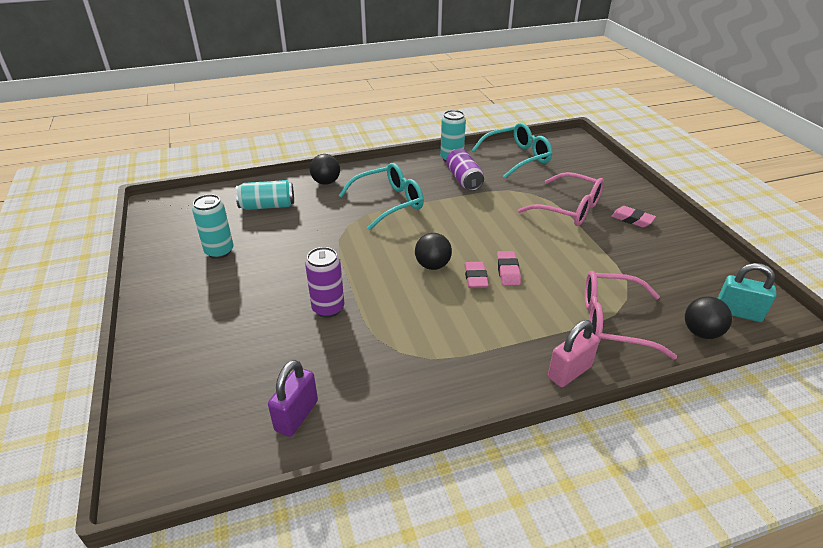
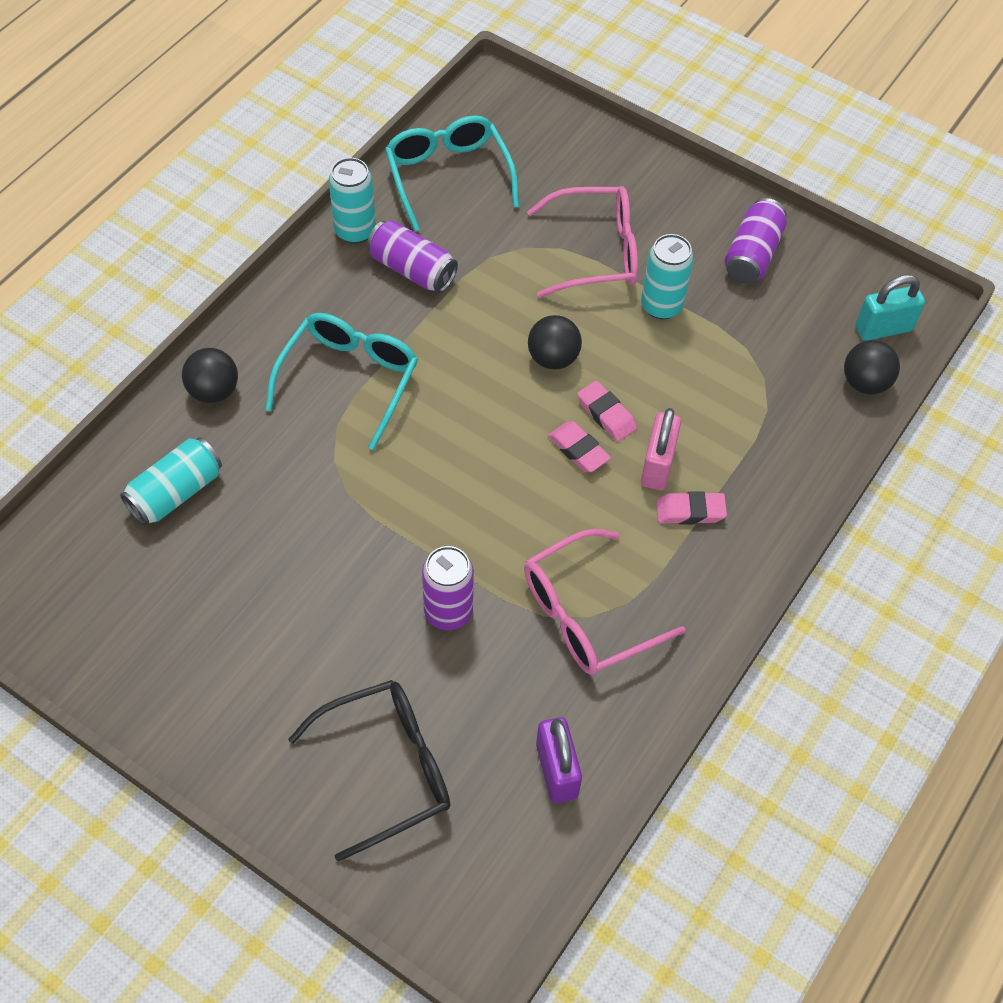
camera: 40 degrees left, 20 degrees up
turquoise can [192,194,234,259] -> turquoise can moved to [641,234,694,320]
black ball [415,233,452,270] -> black ball moved to [528,315,582,370]
turquoise glasses [472,123,552,179] -> turquoise glasses turned 45 degrees counterclockwise [385,115,519,231]
pink padlock [548,320,599,387] -> pink padlock moved to [641,408,681,490]
pink glasses [585,271,677,360] -> pink glasses moved to [524,529,686,675]
pink eraser [611,206,656,227] -> pink eraser moved to [656,491,727,525]
none -> black glasses [288,680,451,862]
none -> purple can [725,198,787,284]

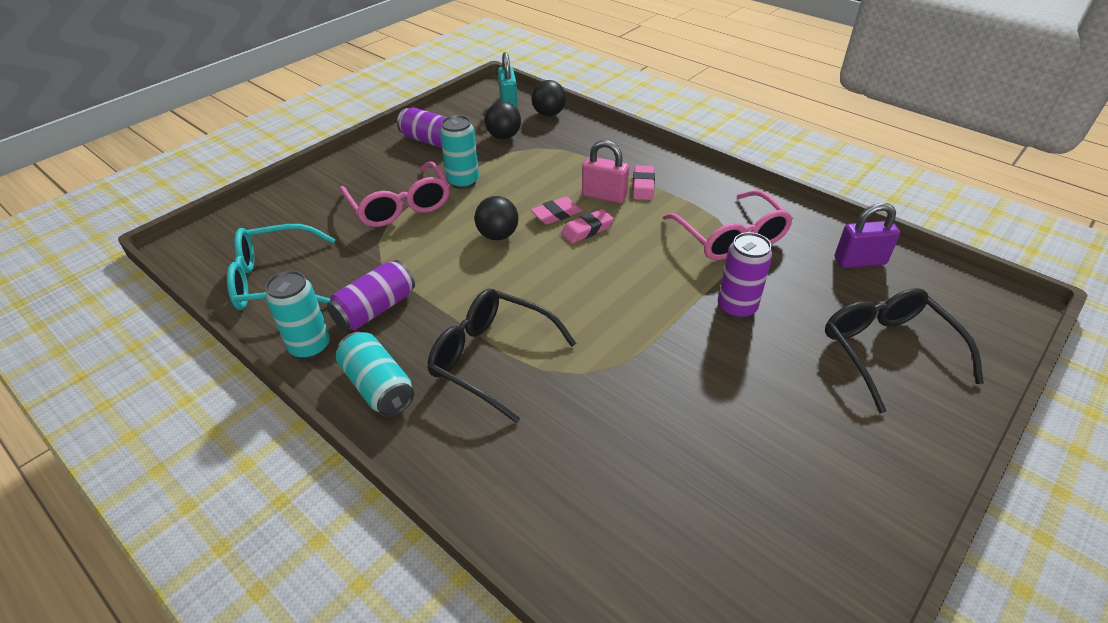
camera: 80 degrees left, 15 degrees down
turquoise can [120,437,222,526] -> turquoise can moved to [336,332,414,417]
black ball [182,348,238,403] -> black ball moved to [485,102,521,139]
turquoise glasses [265,313,418,450] -> black glasses [428,289,576,423]
pink glasses [527,186,638,298] -> pink glasses turned 150 degrees clockwise [340,161,450,227]

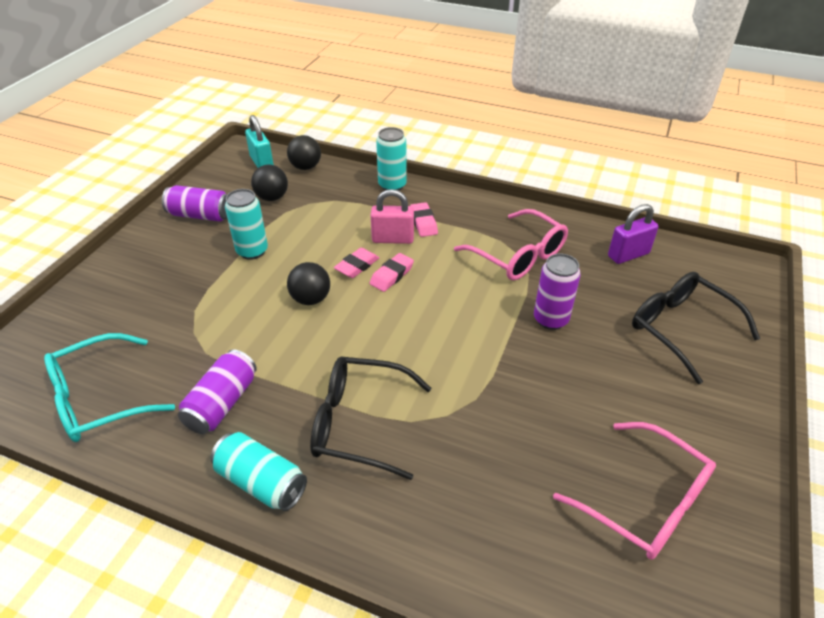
camera: 20 degrees left, 0 degrees up
turquoise can [265,271,330,359] -> turquoise can moved to [376,127,407,191]
pink glasses [340,161,450,227] -> pink glasses moved to [553,422,716,560]

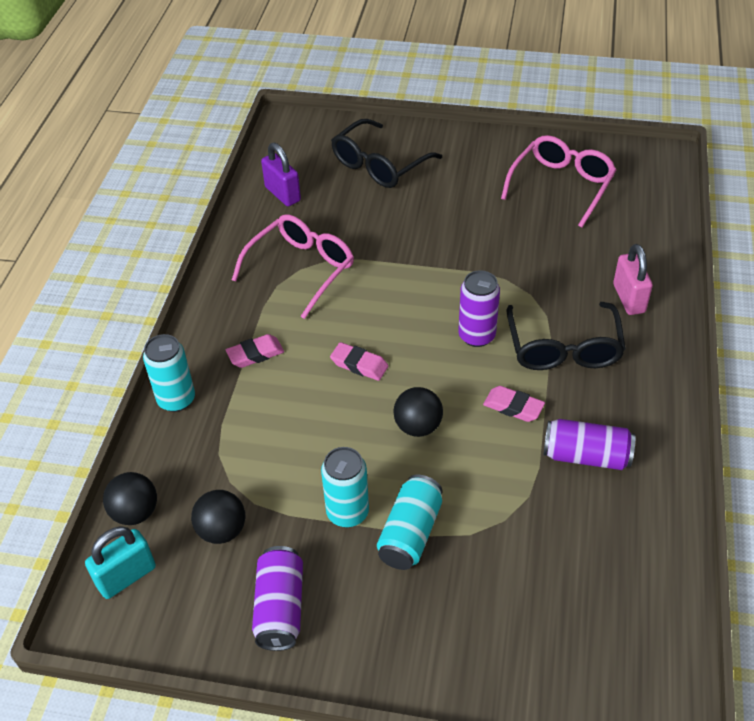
camera: 100 degrees left, 5 degrees up
turquoise glasses [44,333,175,442] -> none
turquoise can [210,432,307,511] -> turquoise can moved to [377,475,443,570]
pink eraser [334,248,379,278] -> pink eraser moved to [483,386,545,422]
pink padlock [371,189,414,244] -> pink padlock moved to [613,244,653,315]
purple can [534,254,581,330] -> purple can moved to [458,270,500,347]

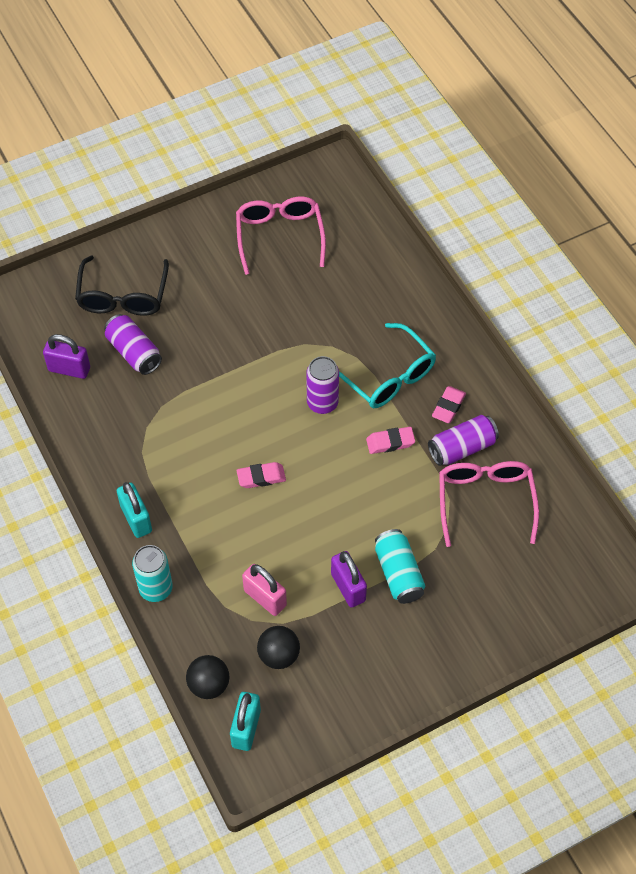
camera: 40 degrees left, 10 degrees up
pink eraser [226,334,284,368] -> pink eraser moved to [432,386,466,423]
pink glasses [232,214,354,319] -> pink glasses moved to [439,461,539,547]
purple can [252,546,303,651] -> purple can moved to [104,314,162,375]
turquoise can [321,447,369,527] -> purple padlock [331,551,367,608]
black ball [393,387,443,437] -> none
black glasses [506,302,626,370] -> turquoise glasses [339,323,436,408]
pink padlock [613,244,653,315] -> pink padlock moved to [242,564,287,616]
none -> turquoise padlock [117,482,152,538]

